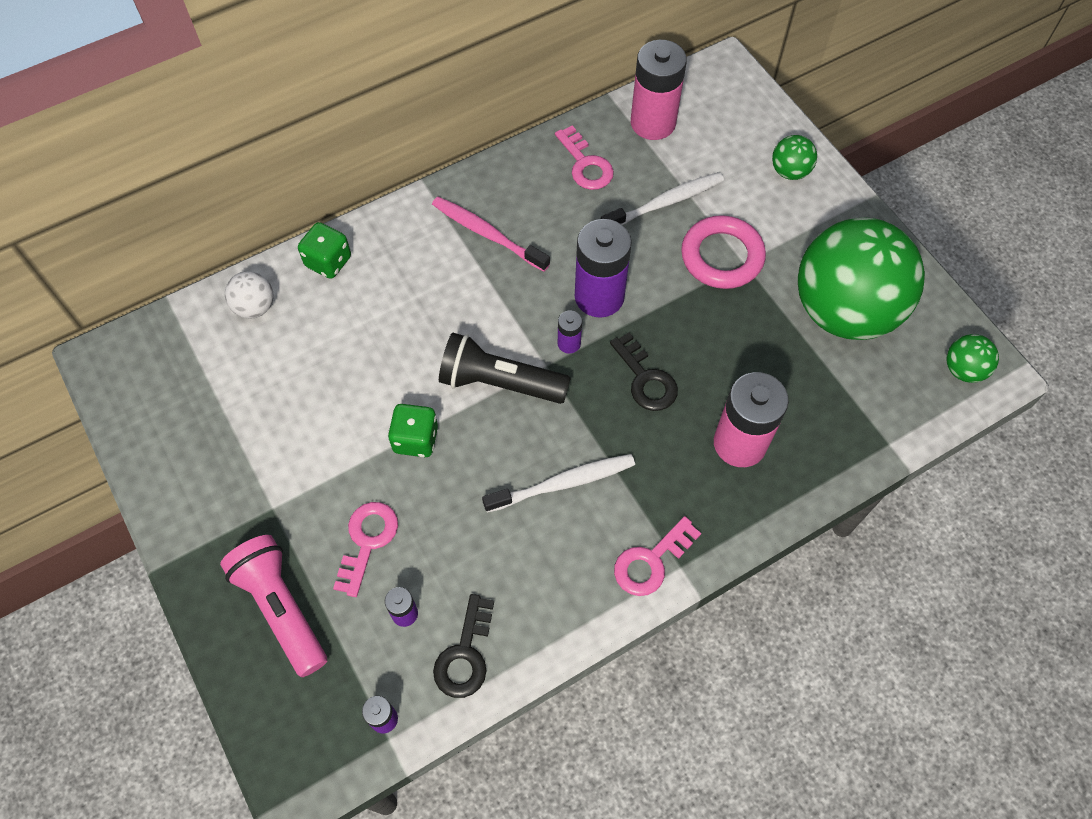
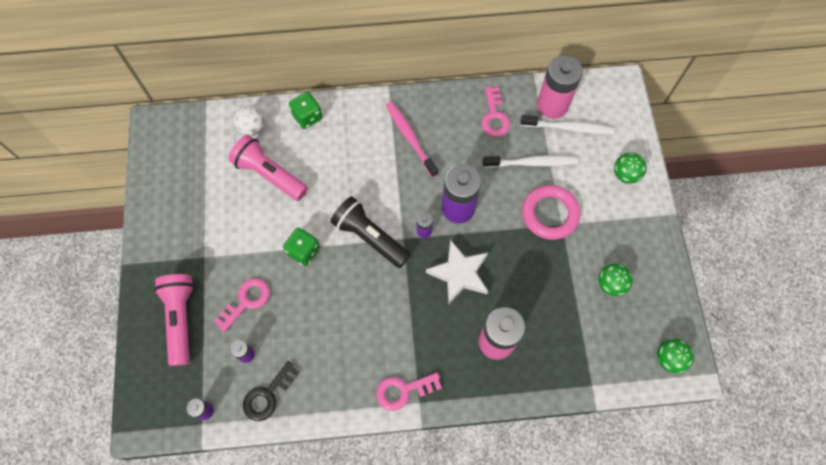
camera: 25 degrees right, 5 degrees up
white toothbrush [482,454,635,513] -> white toothbrush moved to [521,115,614,134]
black key [610,333,678,411] -> white star [426,239,488,305]
green ball [798,217,925,340] -> green ball [598,263,633,297], size x0.40
none -> pink flashlight [229,135,308,201]

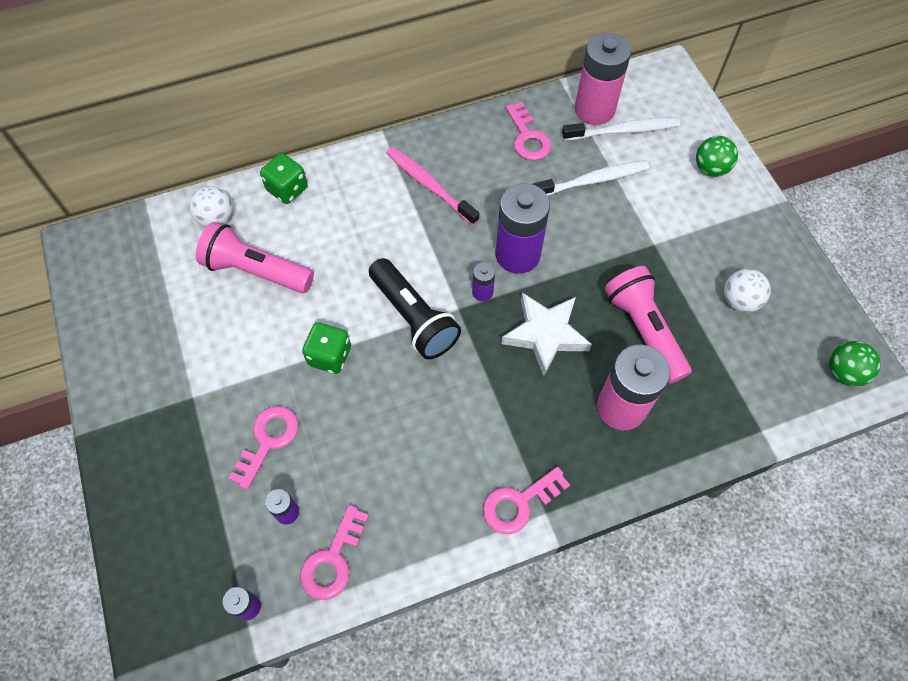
camera: 15 degrees left, 5 degrees down
pink flashlight [154,274,194,366] -> pink flashlight moved to [605,266,692,384]
black key [243,361,299,421] -> pink key [300,505,369,600]
black flashlight [331,196,411,268] -> black flashlight turned 150 degrees counterclockwise [369,258,461,359]
pink ring [522,185,580,240] -> none
green ball [598,263,633,297] -> white ball [724,269,771,312]

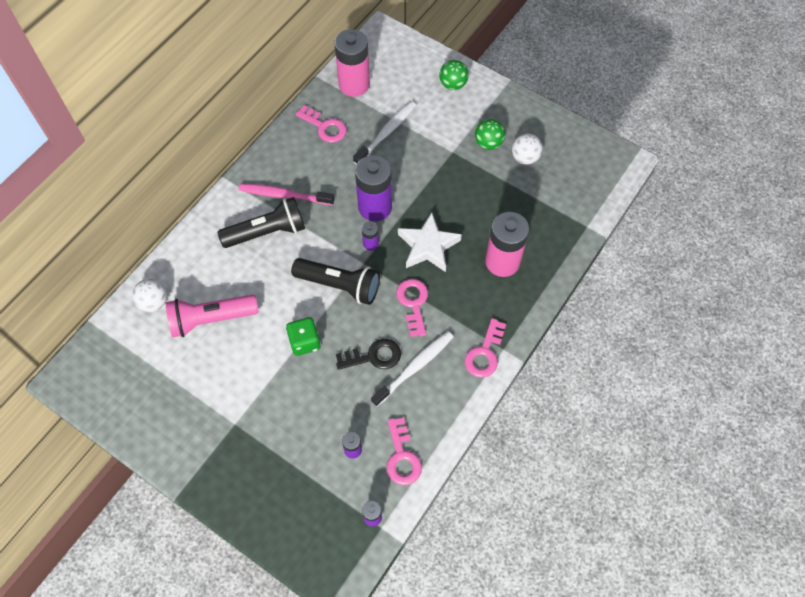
camera: 35 degrees left, 0 degrees up
pink key [228,406,299,490] -> pink key moved to [396,279,428,337]
green dice [260,153,308,204] -> none
white toothbrush [562,118,681,141] -> white toothbrush moved to [371,331,453,407]
pink flashlight [605,266,692,384] -> none
green ball [829,341,881,387] -> green ball moved to [475,119,505,150]
none -> black flashlight [218,197,305,248]
none -> black key [336,339,401,370]

